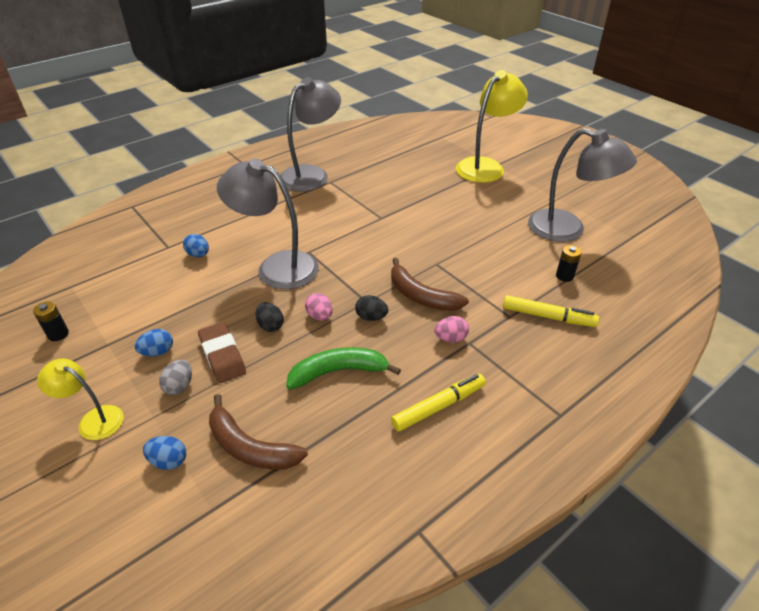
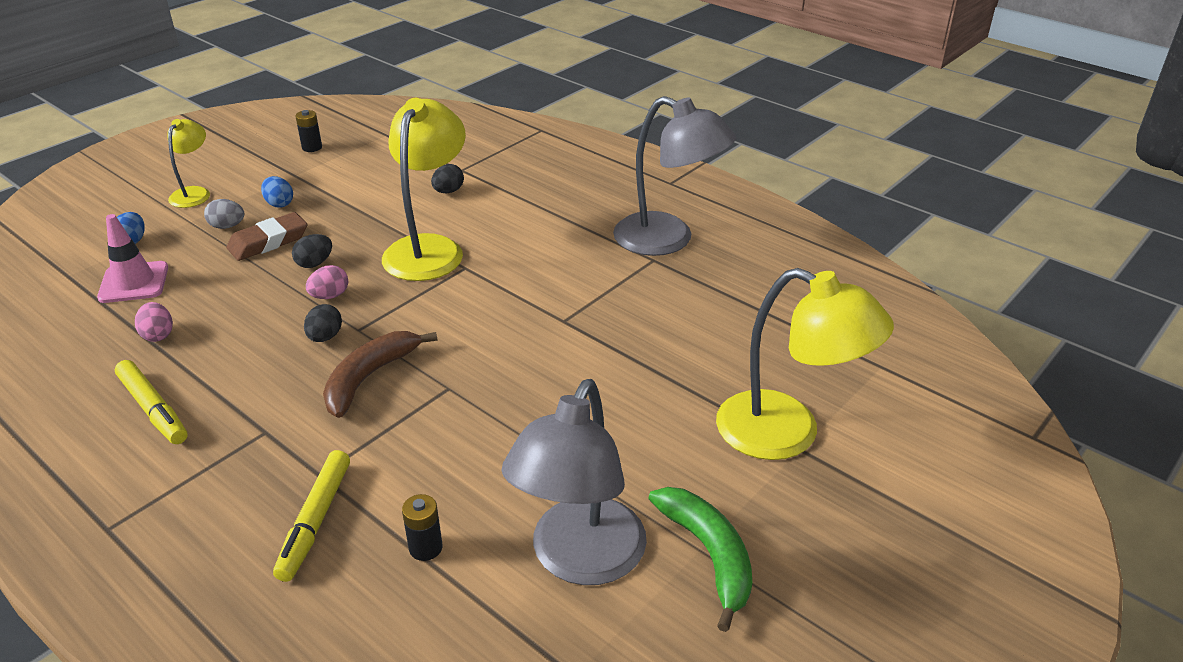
camera: 80 degrees right, 5 degrees down
blue egg [183,234,209,257] -> black egg [431,164,464,193]
brown banana [209,394,308,470] -> pink traffic cone [97,214,168,303]
grey lamp [217,158,319,289] -> yellow lamp [382,98,466,281]
green banana [286,347,401,389] -> green banana moved to [649,487,752,632]
pink egg [434,316,469,343] -> pink egg moved to [135,302,173,342]

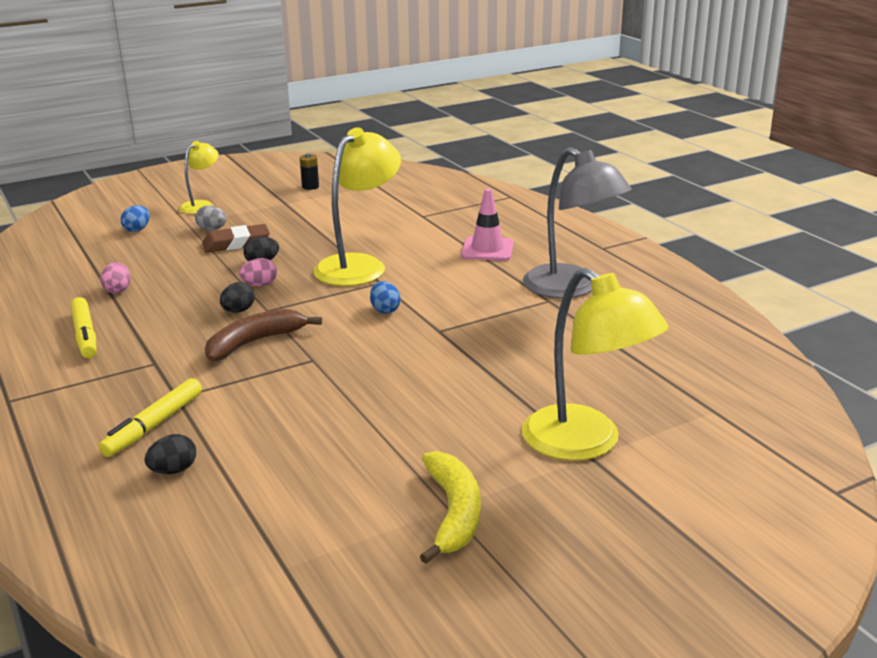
camera: 20 degrees right, 10 degrees down
pink traffic cone [97,214,168,303] -> pink traffic cone moved to [461,188,514,261]
blue egg [261,176,293,208] -> blue egg moved to [370,281,401,314]
black battery [402,494,443,561] -> none
black egg [431,164,464,193] -> black egg moved to [144,434,196,474]
grey lamp [501,379,647,585] -> none
green banana [649,487,752,632] -> yellow banana [420,451,481,564]

